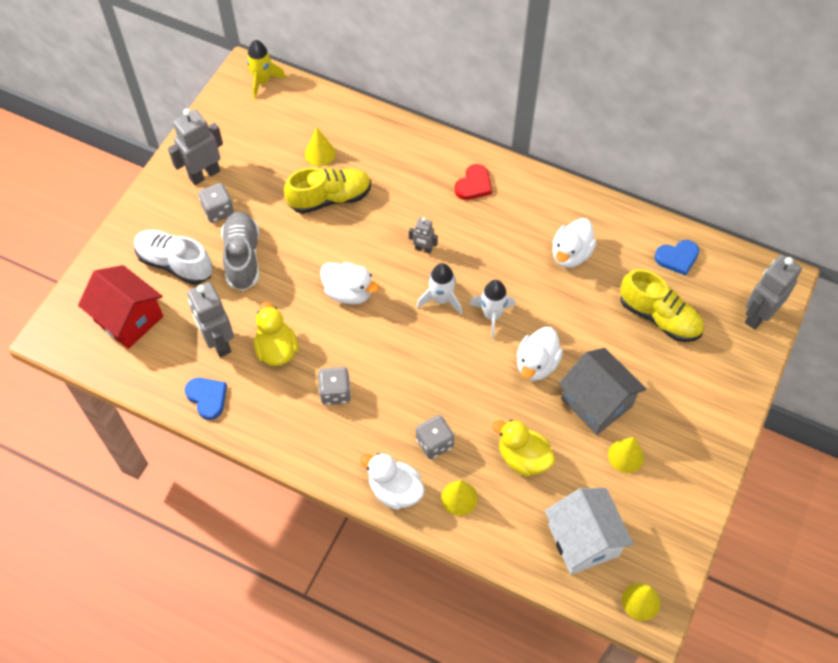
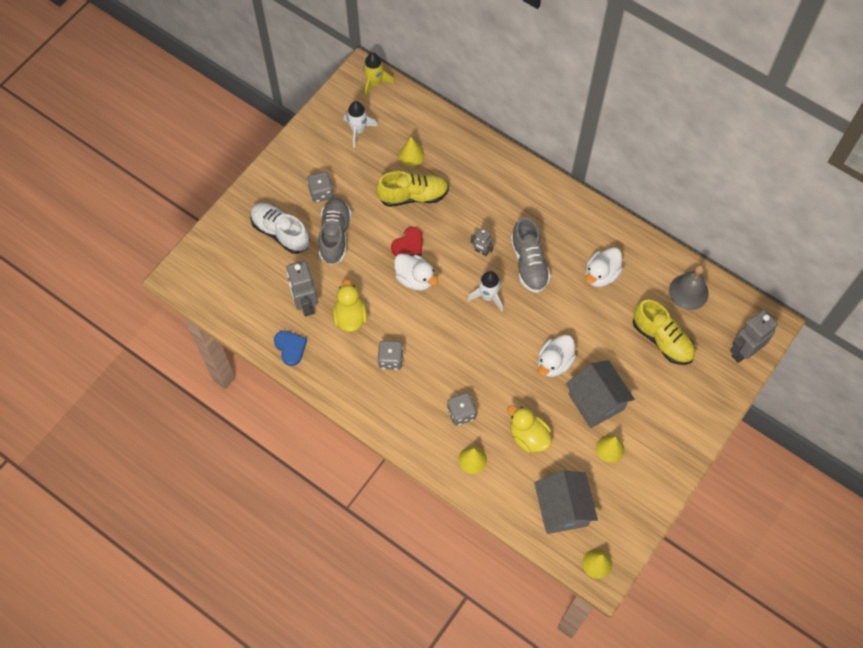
camera: 10 degrees right, 5 degrees up
red house [78,265,163,349] -> none
grey robot [168,108,223,185] -> none
white duck [360,453,425,510] -> none
red heart [455,164,492,200] -> red heart moved to [391,227,423,256]
white rocket [469,280,515,339] -> white rocket moved to [343,101,378,148]
white house [545,488,634,575] -> grey house [534,471,598,534]
blue heart [655,240,699,276] -> grey bell [669,264,709,310]
none -> grey shoe [511,217,551,293]

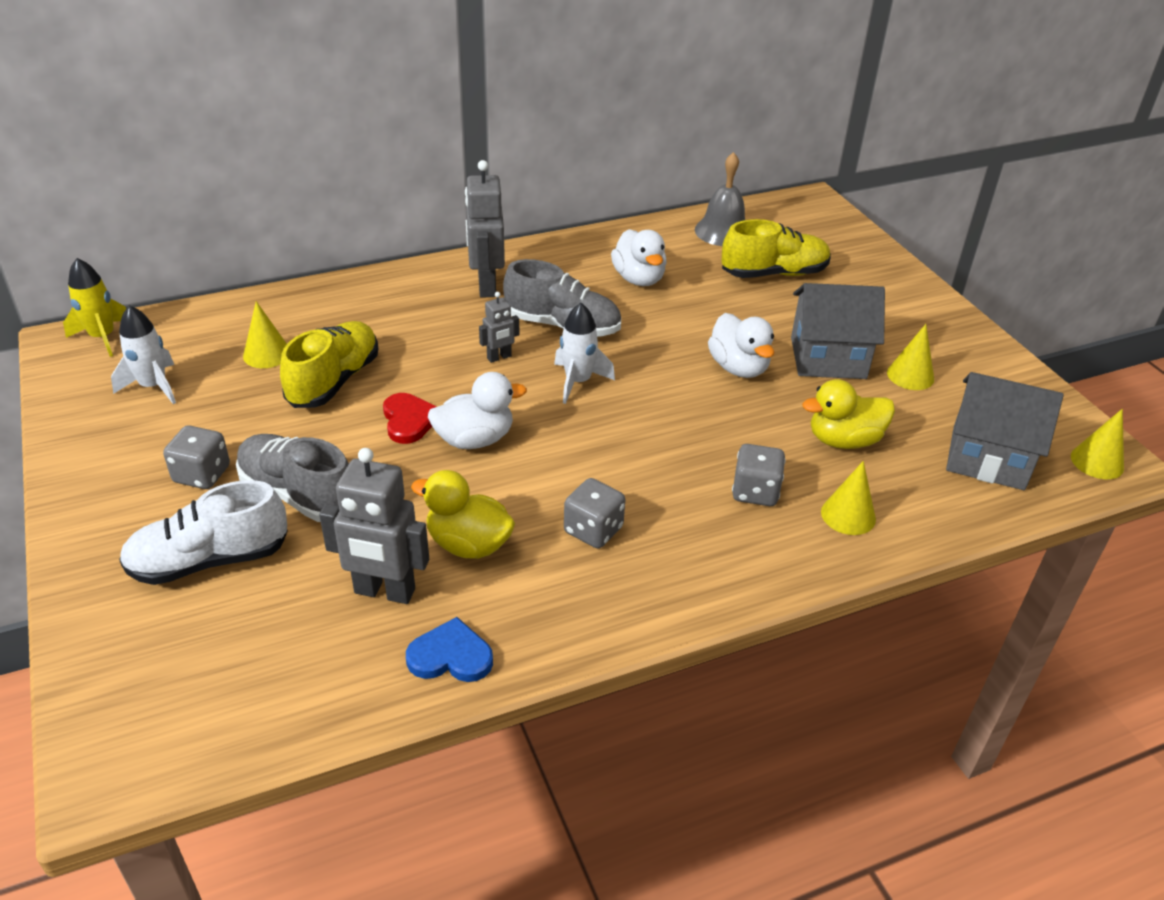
camera: 60 degrees left, 25 degrees down
grey robot [730,310,778,363] -> grey robot moved to [465,160,505,298]

